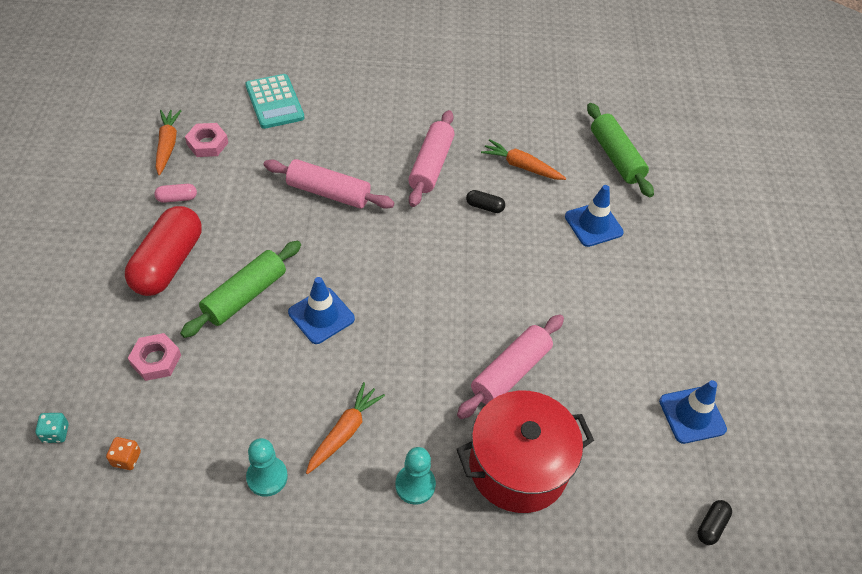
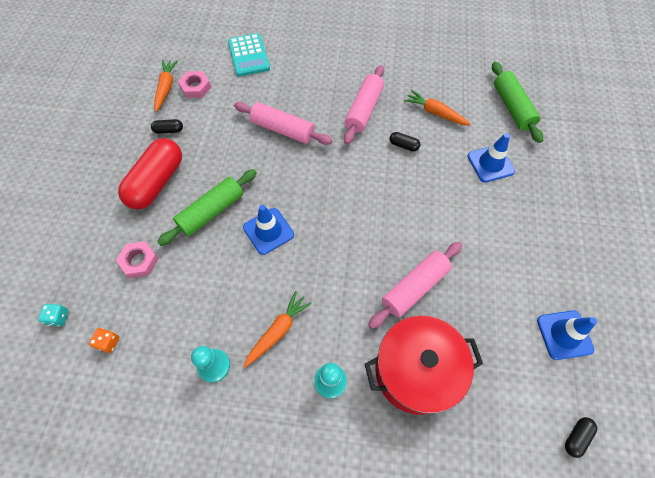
camera: 10 degrees right, 10 degrees up
pink capsule [154,184,197,203] -> black capsule [151,119,183,134]

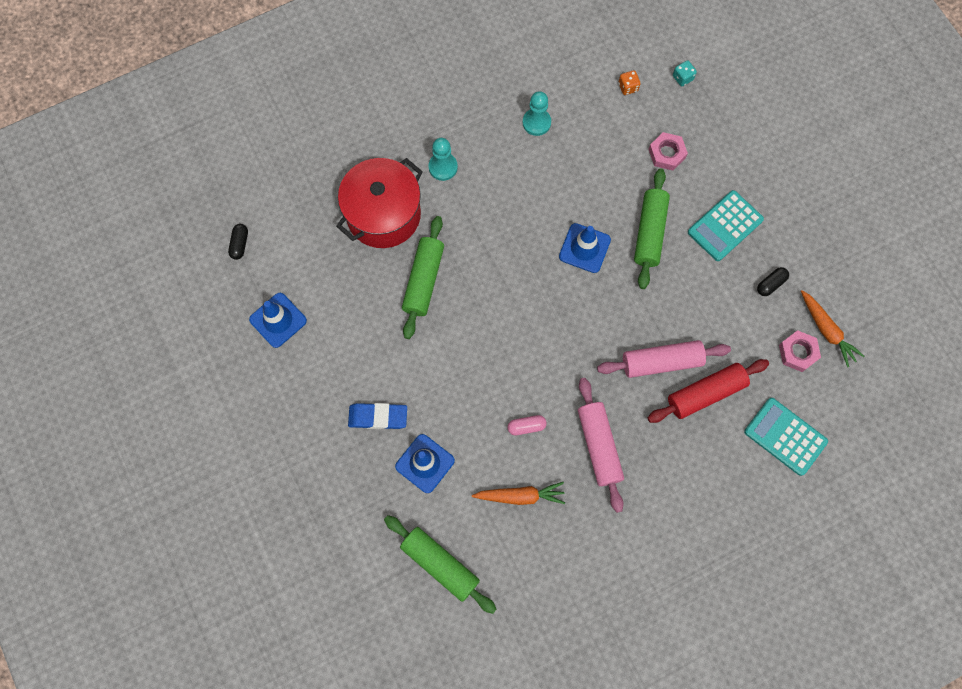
camera: 145 degrees right, 10 degrees up
red capsule [118,138,182,209] -> turquoise calculator [688,190,764,261]
orange carrot [243,291,312,368] -> none
pink rolling pin [368,242,462,329] -> green rolling pin [402,216,444,339]
black capsule [389,132,420,151] -> pink capsule [508,415,547,435]
none -> blue eraser [348,403,407,429]
none -> red rolling pin [648,359,769,423]

